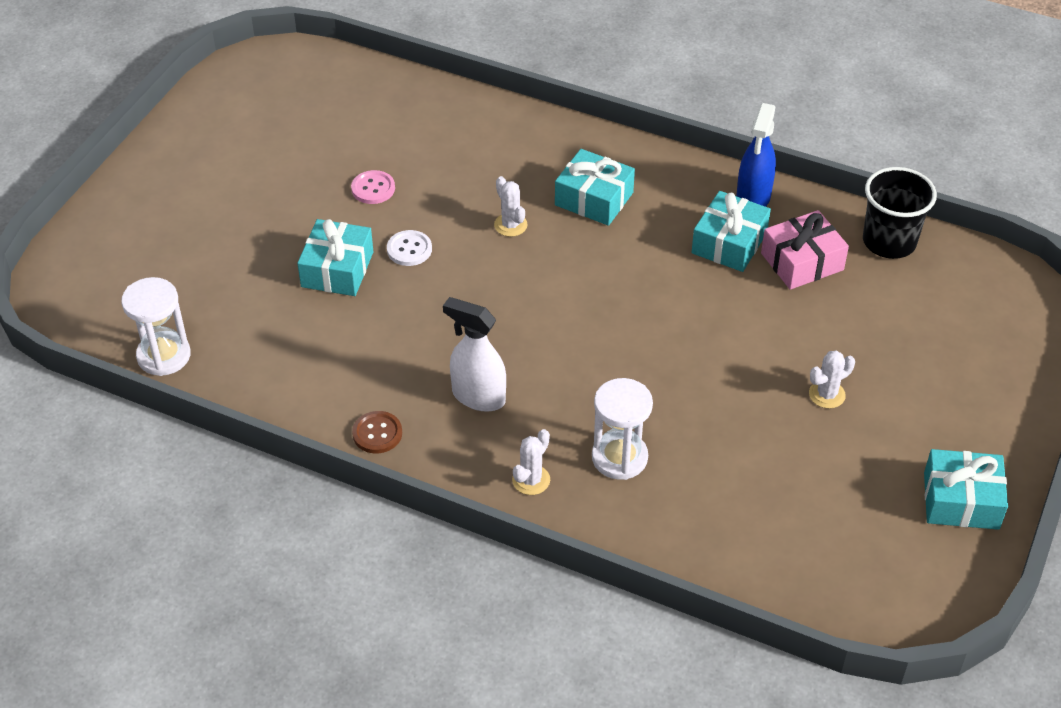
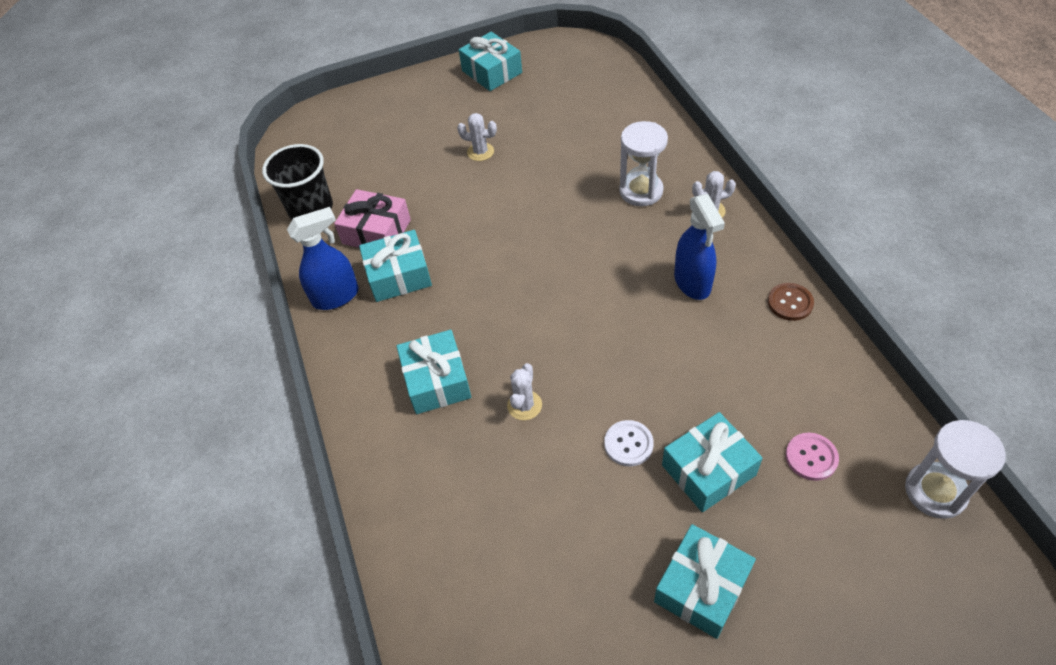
camera: 130 degrees left, 5 degrees up
pink button [351,170,395,204] -> pink button moved to [786,433,839,481]
white spray bottle [443,297,506,412] -> blue spray bottle [674,194,725,300]
none -> turquoise gift [654,524,756,639]

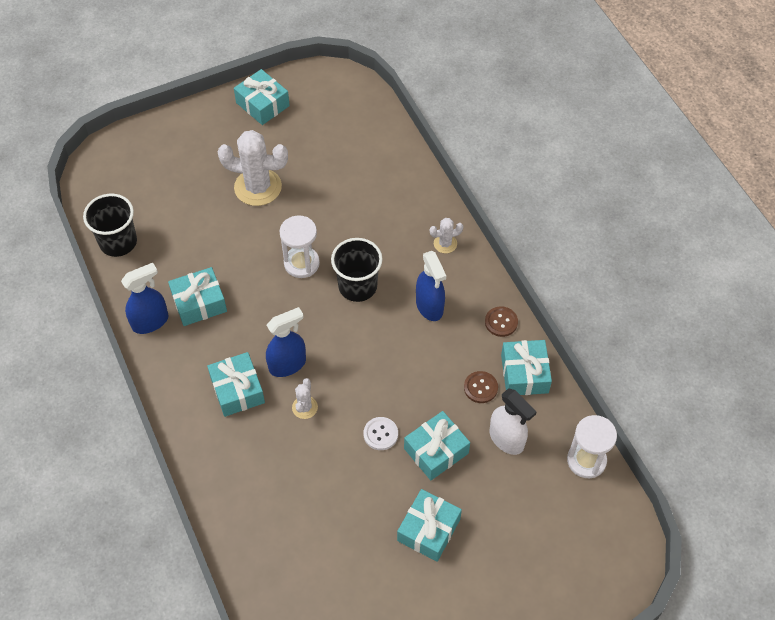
camera: 10 degrees left, 5 degrees up
pink gift [334,189,411,248] -> none
white cactus [457,113,497,161] -> white cactus [218,130,288,206], size x2.07
white hourglass [619,121,668,206] -> white hourglass moved to [279,215,320,278]
pink button [786,433,839,481] -> white spray bottle [490,388,537,455]
none -> blue spray bottle [266,307,306,377]
none -> black cup [331,238,383,302]
none -> brown button [464,371,498,403]
none -> turquoise gift [501,340,552,395]

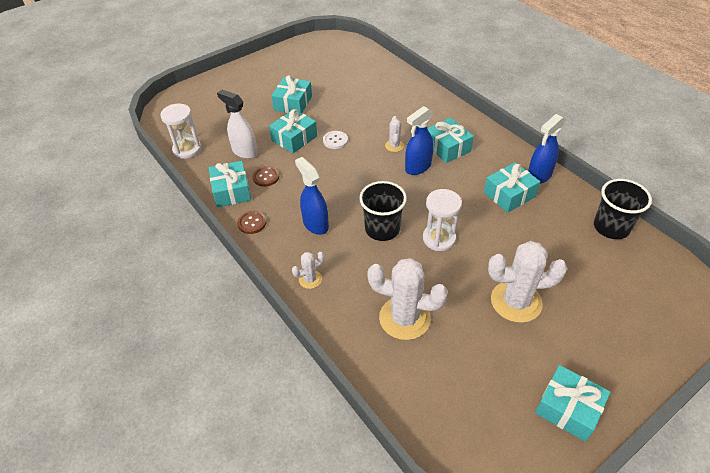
camera: 170 degrees right, 10 degrees down
none -> white cactus [367,258,448,340]

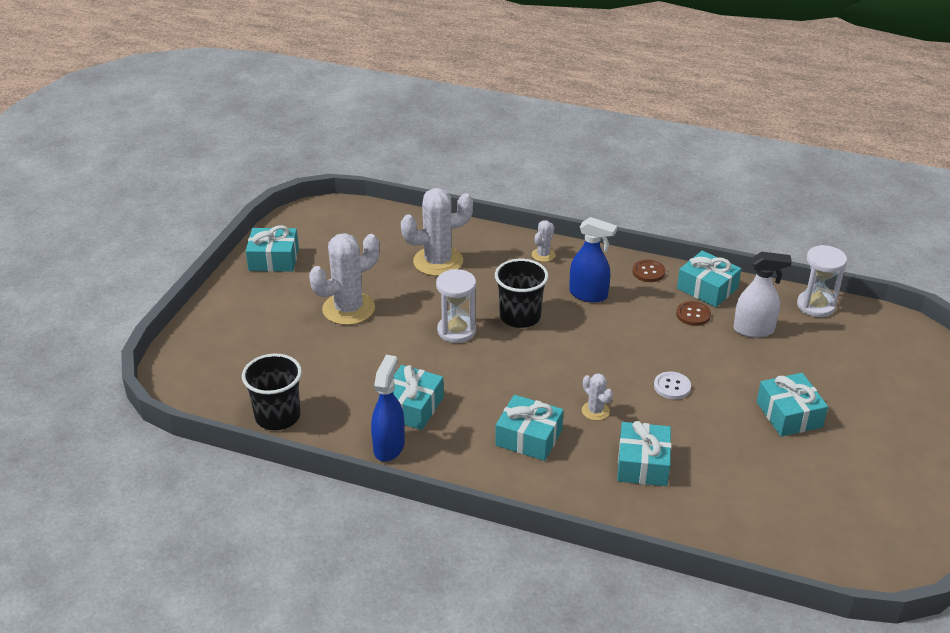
camera: 145 degrees right, 10 degrees down
turquoise gift [269,109,317,153] -> turquoise gift moved to [617,421,671,486]
blue spray bottle [405,106,434,175] -> none

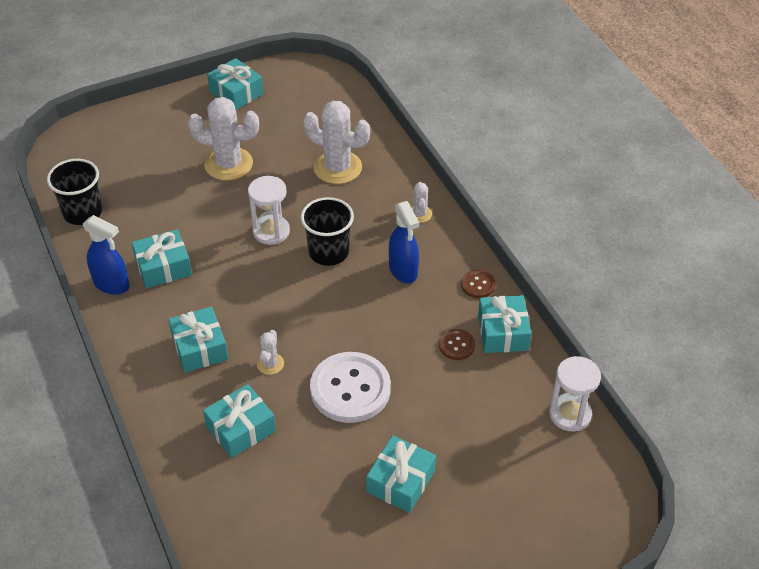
camera: 45 degrees right, 10 degrees up
blue spray bottle [371,355,405,462] -> blue spray bottle turned 60 degrees clockwise [83,215,130,295]
white cactus [532,220,556,262] -> white cactus turned 75 degrees counterclockwise [411,182,432,223]
white button [654,371,691,399] -> white button [310,352,391,423], size x2.17
white spray bottle [734,252,792,338] -> none

